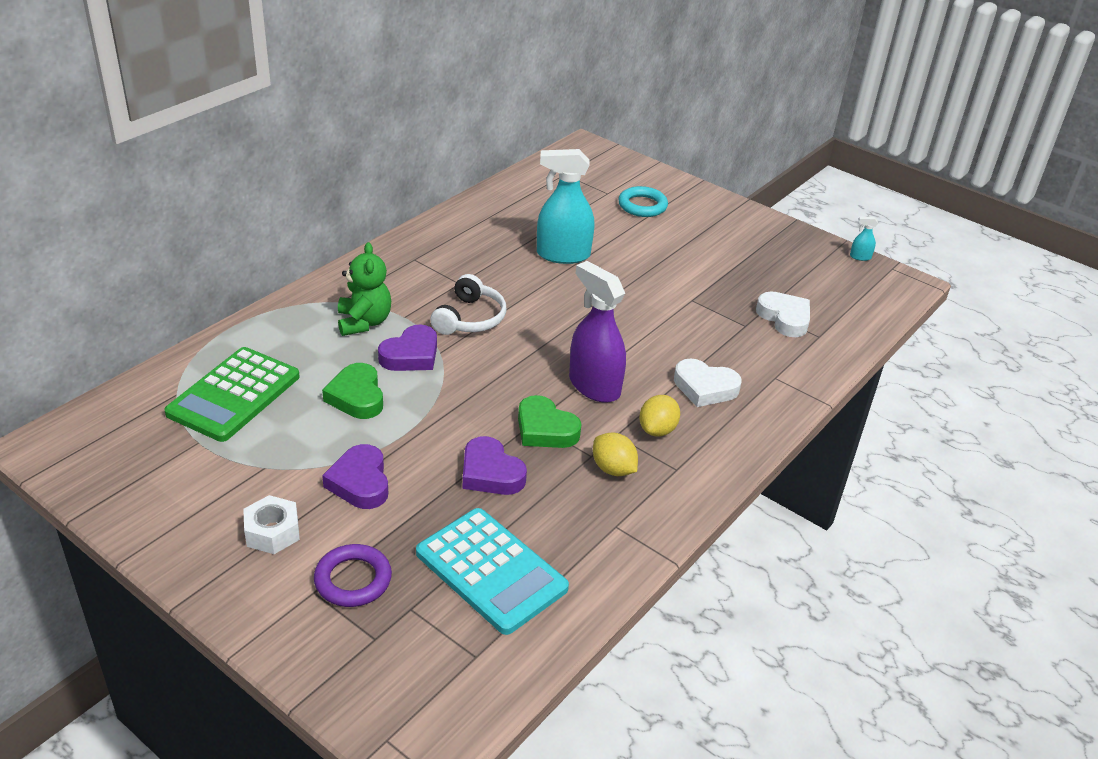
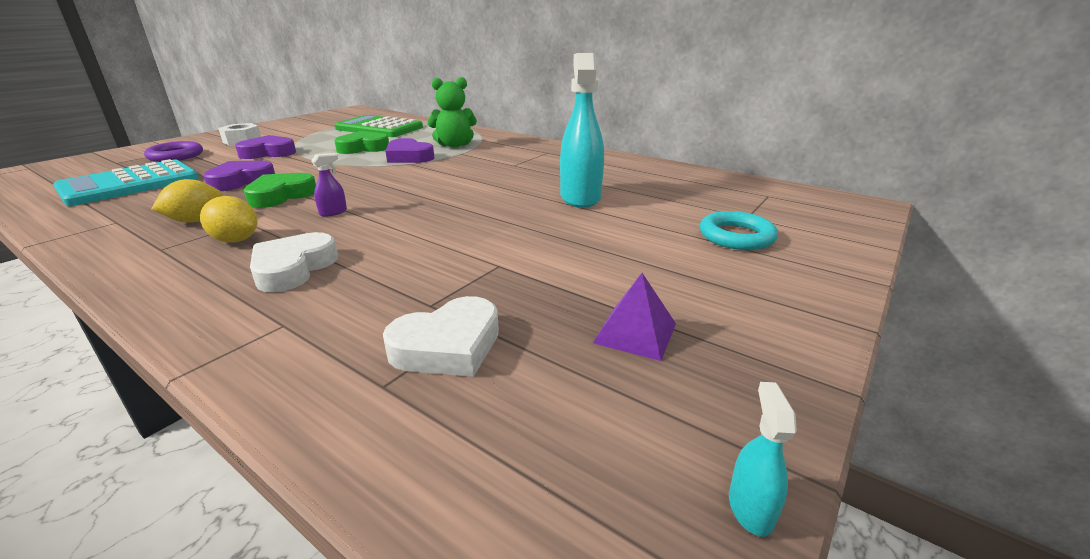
camera: 90 degrees right, 10 degrees down
white headphones [430,274,506,335] -> none
purple spray bottle [569,261,626,403] -> purple spray bottle [311,153,347,217], size x0.41
none -> purple pyramid [593,273,676,361]

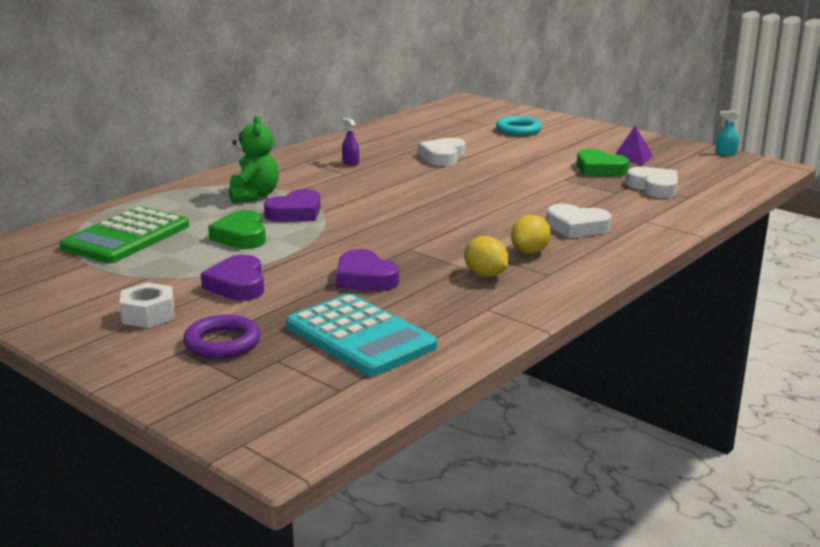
camera: 85 degrees left, 5 degrees down
green heart [244,173,316,208] -> green heart moved to [577,149,629,176]
purple spray bottle [311,153,347,217] -> purple spray bottle moved to [341,118,359,166]
turquoise spray bottle [560,53,604,208] -> white heart [419,138,465,166]

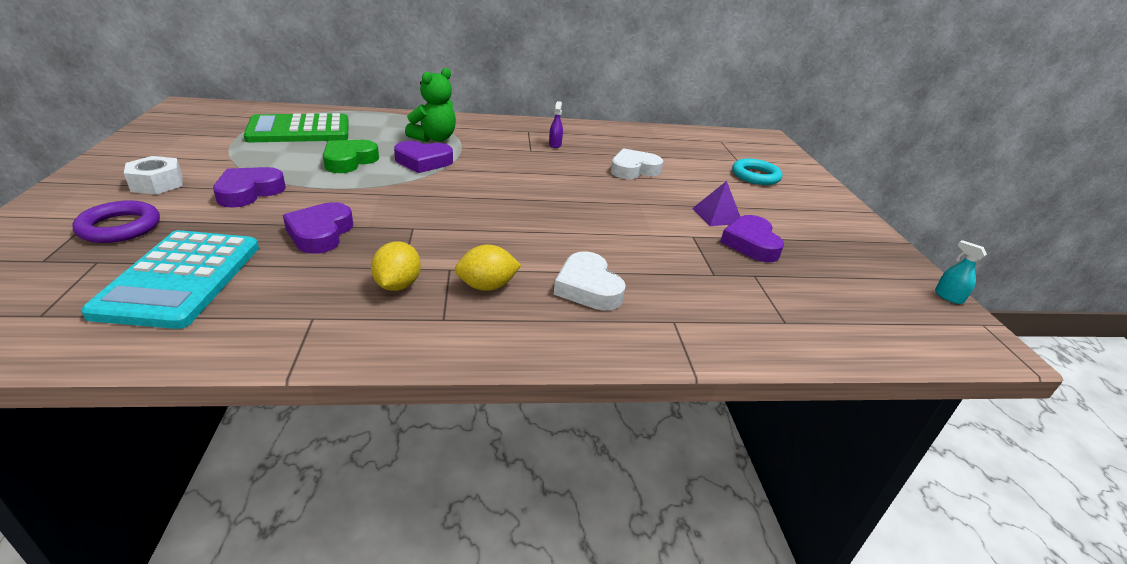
camera: 40 degrees right, 10 degrees up
green heart [577,149,629,176] -> purple heart [720,215,784,262]
purple pyramid [616,125,653,165] -> purple pyramid moved to [692,181,740,226]
white heart [626,167,678,198] -> none

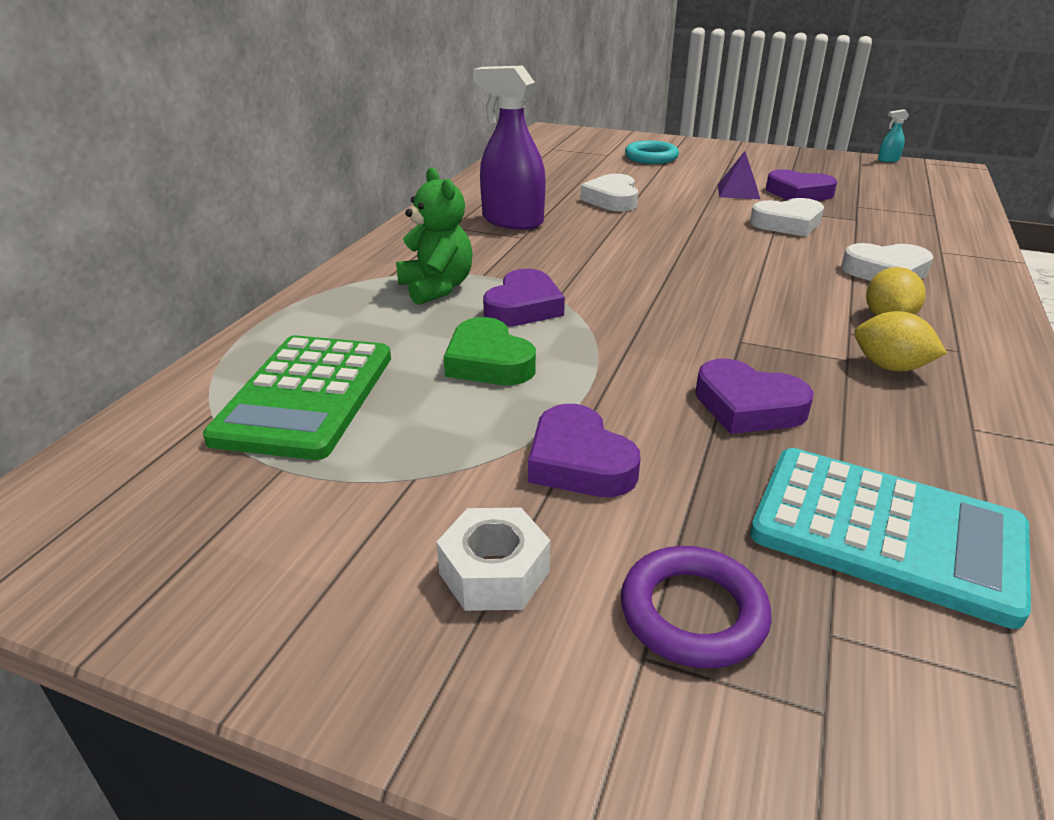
camera: 60 degrees left, 0 degrees up
purple spray bottle [549,101,563,148] -> purple spray bottle [473,66,546,230], size x2.44
none -> white heart [750,198,824,237]

